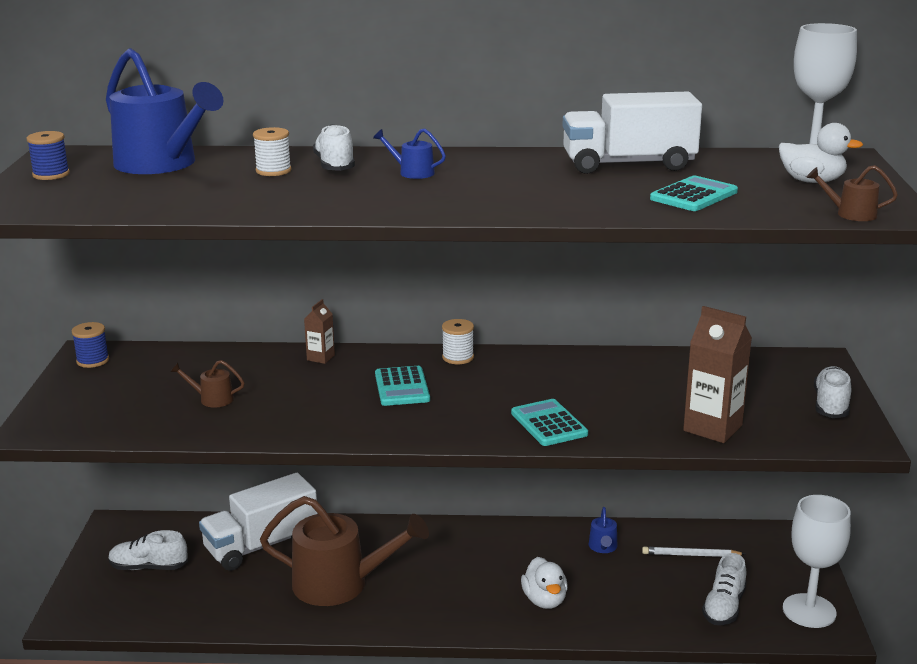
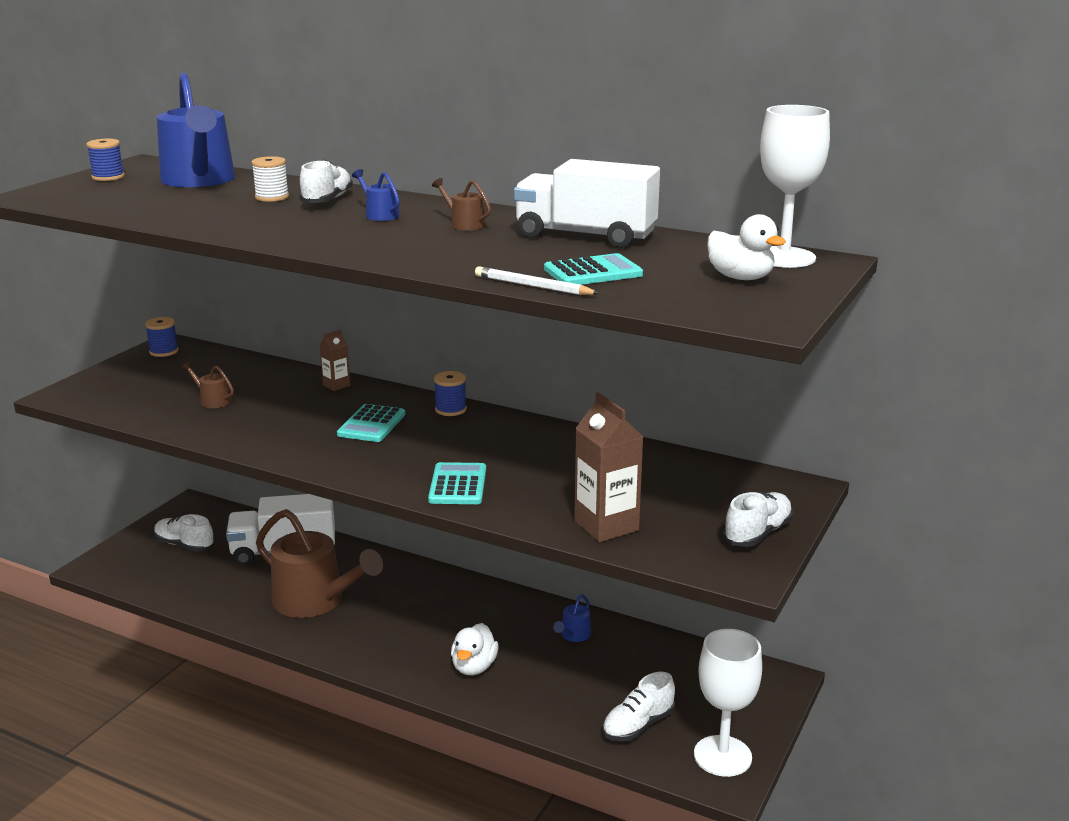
camera: 25 degrees right, 0 degrees up
white spool [442,319,474,364] -> blue spool [434,371,467,416]
white pencil [642,547,745,557] -> white pencil moved to [475,266,600,295]
brown watering can [806,165,898,221] -> brown watering can moved to [432,178,491,230]

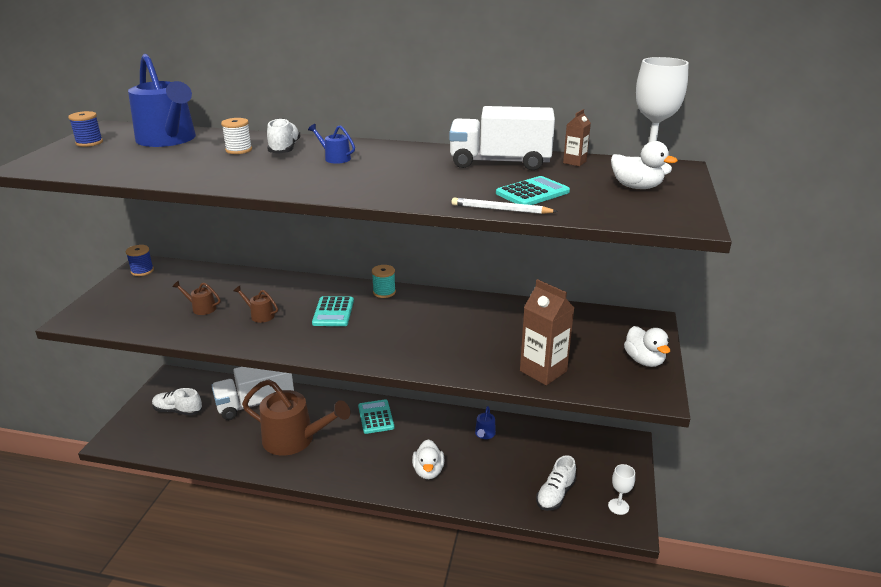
camera: 15 degrees left, 5 degrees up
brown carton [320,330,350,391] -> brown carton moved to [563,109,591,166]
turquoise calculator [428,462,486,504] -> turquoise calculator moved to [358,399,394,434]
brown watering can [432,178,491,230] -> brown watering can moved to [234,286,278,323]
blue spool [434,371,467,416] -> turquoise spool [372,265,396,298]
white goblet [694,629,762,777] -> white goblet [608,464,635,515], size x0.53
white shoe [723,492,793,547] -> white duck [624,326,670,367]

